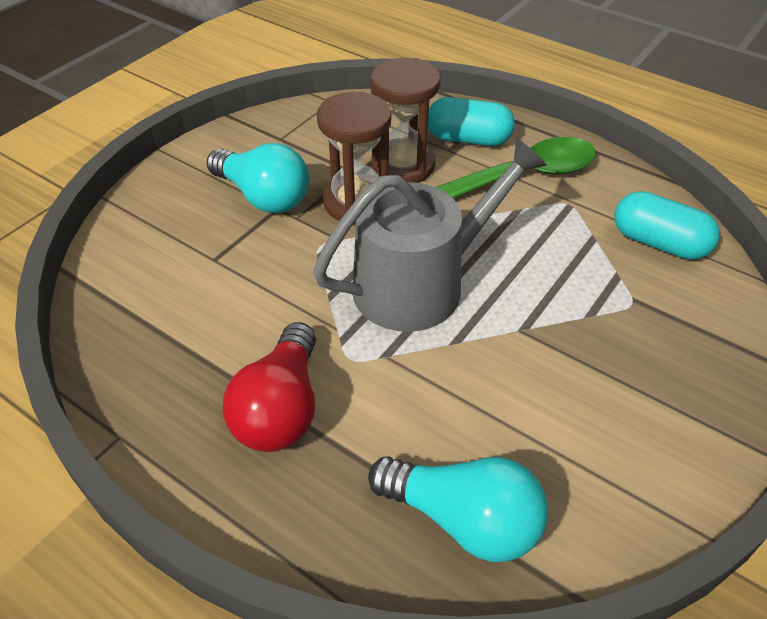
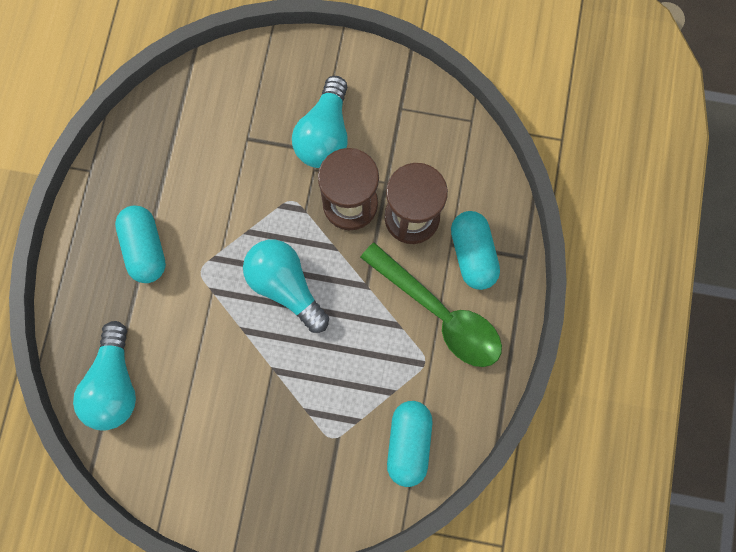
camera: 65 degrees right, 30 degrees up
red light bulb [223,322,316,452] -> turquoise capsule [115,206,166,283]
grey watering can [313,137,547,332] -> turquoise light bulb [243,240,329,333]

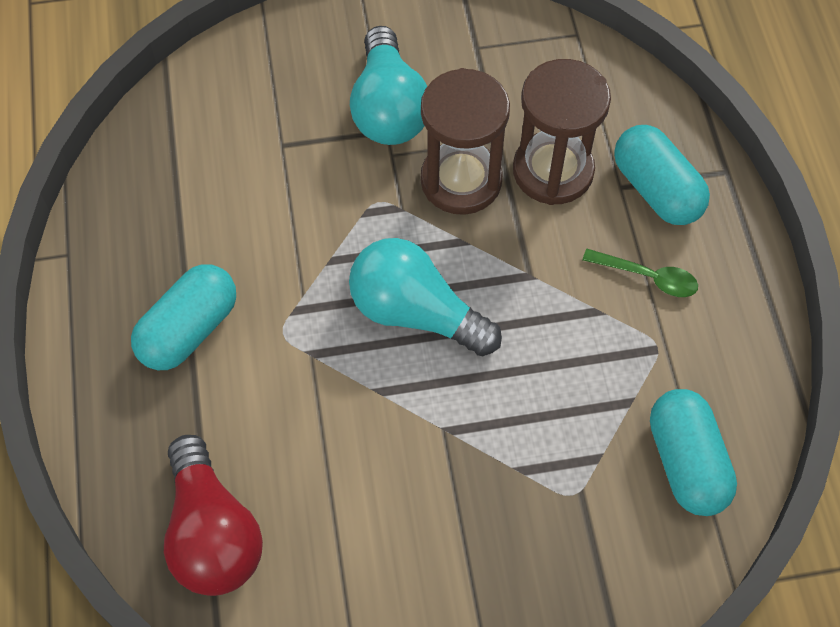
camera: 20 degrees left, 15 degrees down
turquoise light bulb [73,321,136,431] -> red light bulb [164,435,263,596]
turquoise capsule [115,206,166,283] -> turquoise capsule turned 75 degrees clockwise [131,264,236,370]
green spoon [360,243,502,367] -> green spoon [582,249,698,297], size x0.46

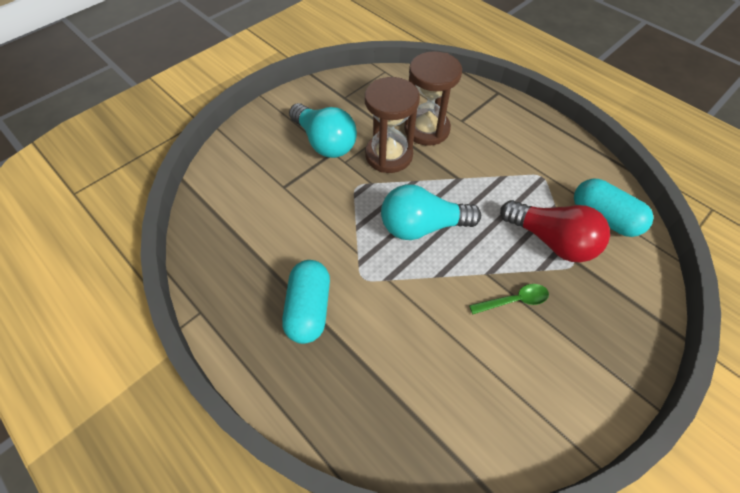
camera: 35 degrees left, 5 degrees down
red light bulb [164,435,263,596] -> red light bulb moved to [500,200,610,262]
green spoon [582,249,698,297] -> green spoon moved to [469,284,549,314]
turquoise capsule [614,125,710,225] -> none

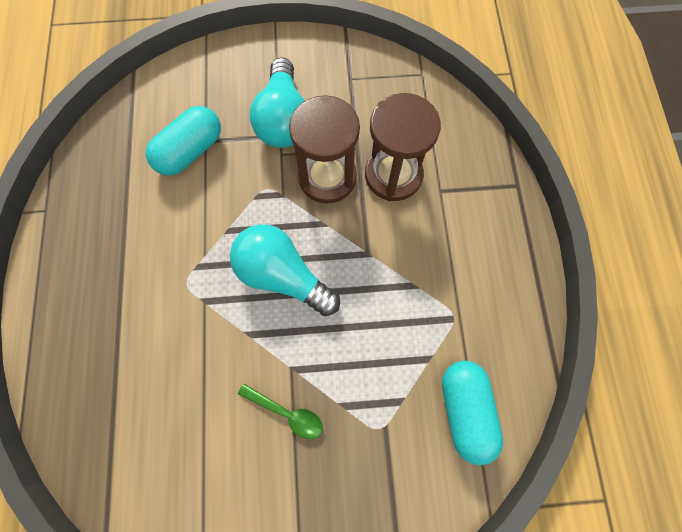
camera: 40 degrees right, 15 degrees up
turquoise capsule [282,260,330,344] -> turquoise capsule moved to [146,106,221,176]
red light bulb [500,200,610,262] -> none

